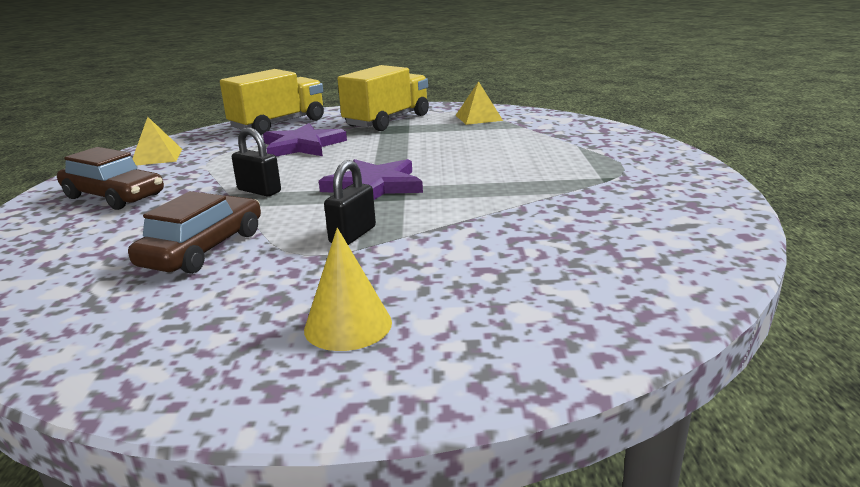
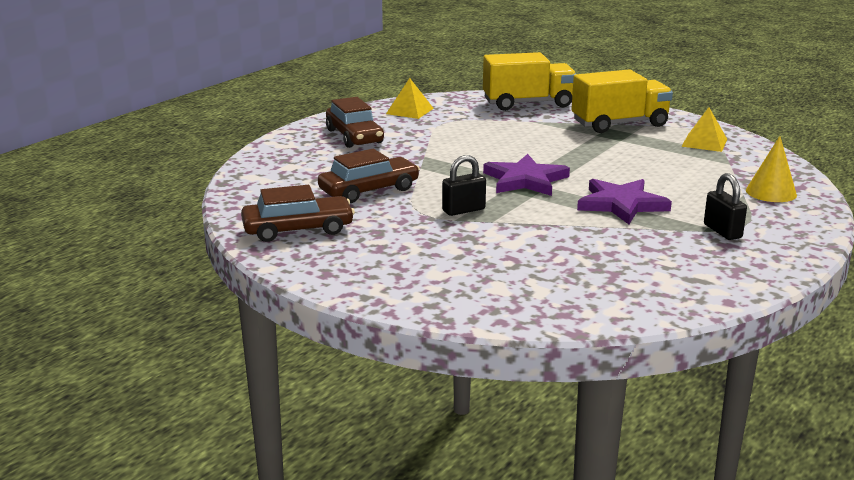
camera: 35 degrees right, 0 degrees up
black padlock [232,127,281,196] -> black padlock moved to [704,173,747,240]
purple star [263,123,347,157] -> purple star moved to [577,179,672,224]
yellow cone [304,228,392,351] -> yellow cone moved to [746,136,797,202]
none -> brown car [241,185,355,242]

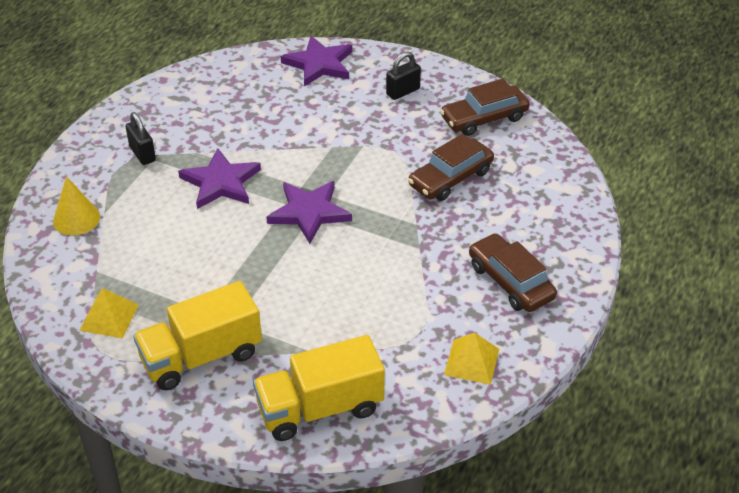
camera: 170 degrees right, 20 degrees up
black padlock [442,155,486,216] -> black padlock moved to [386,51,421,100]
none -> purple star [281,36,352,87]

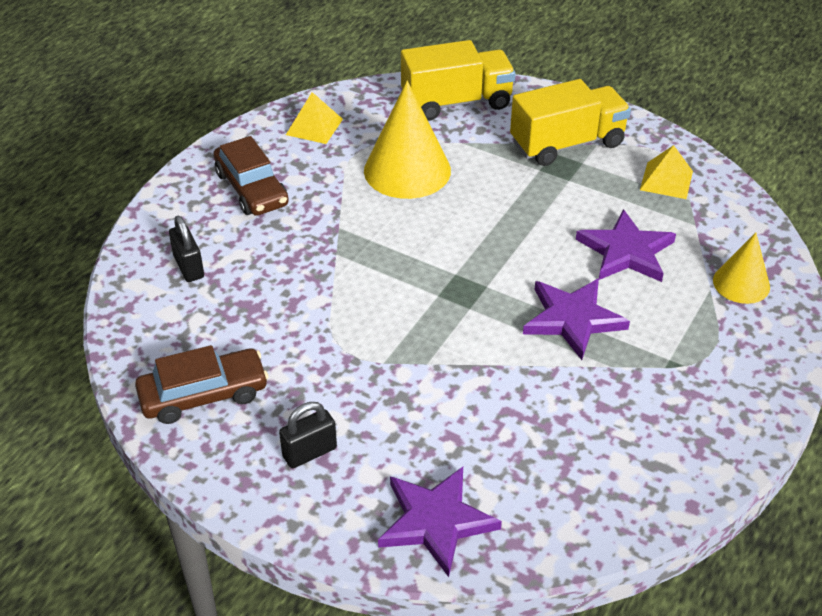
camera: 175 degrees left, 0 degrees up
black padlock [125,112,156,165] -> black padlock moved to [169,216,204,282]
purple star [266,181,352,244] -> purple star moved to [576,209,676,282]
brown car [408,134,494,201] -> none
none -> yellow cone [364,81,451,199]

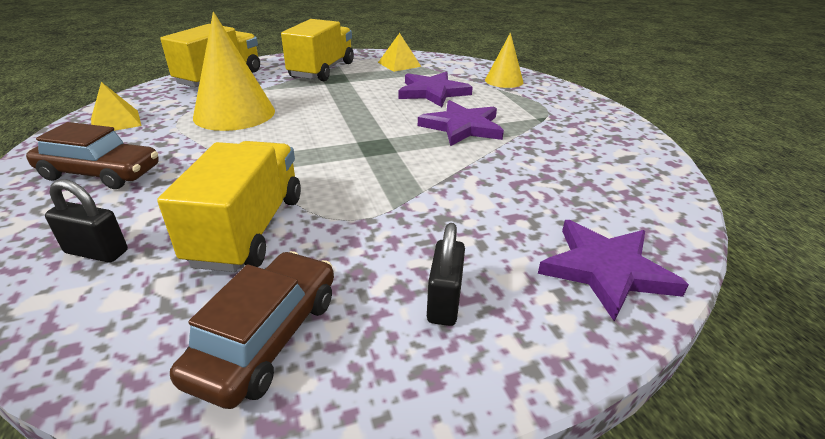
camera: 50 degrees left, 10 degrees down
none -> yellow truck [157,141,301,272]

